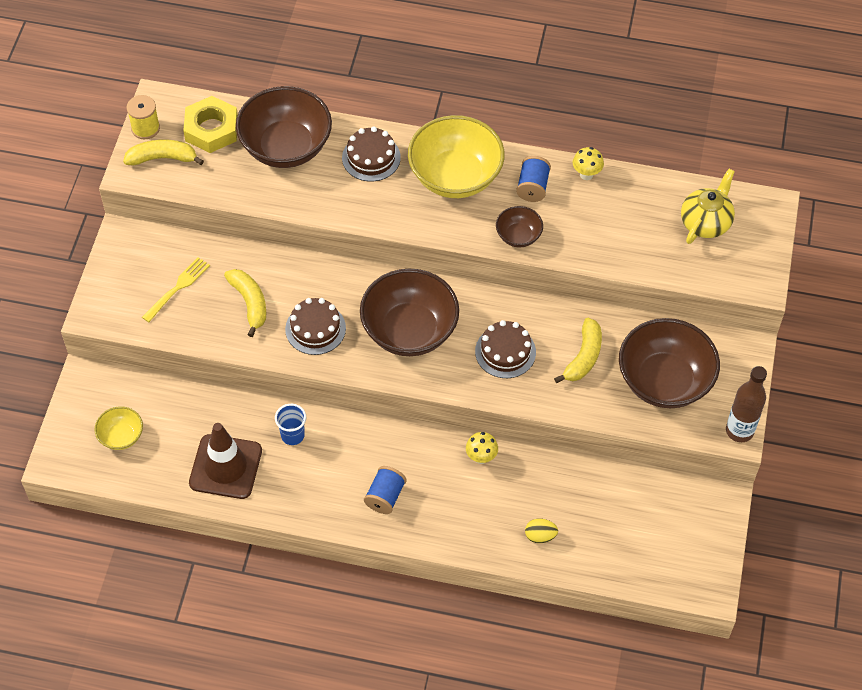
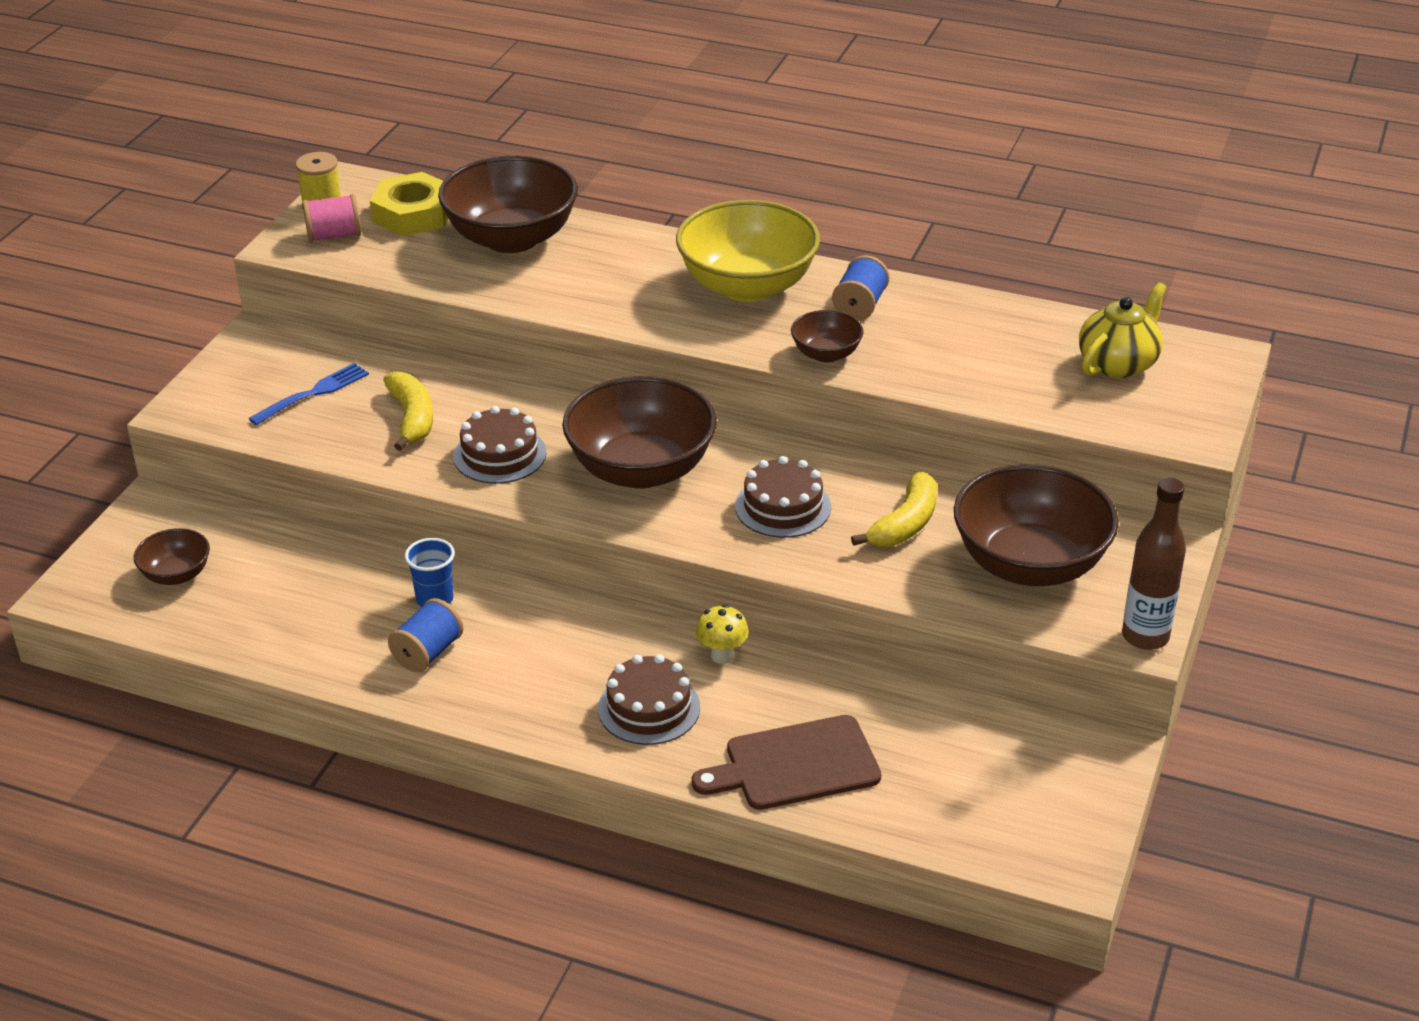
camera: 10 degrees right, 20 degrees down
yellow bowl [94,406,143,450] -> brown bowl [134,528,210,585]
yellow banana [123,139,204,165] -> pink spool [303,194,361,242]
yellow fork [142,257,210,322] -> blue fork [248,363,369,425]
brown traffic cone [189,423,262,499] -> none
brown cake [342,127,401,181] -> brown cake moved to [598,654,700,745]
blue spool [364,466,407,514] -> blue spool moved to [388,598,464,672]
yellow egg [525,518,558,543] -> brown cutting board [692,715,881,810]
yellow mushroom [573,147,604,180] -> none

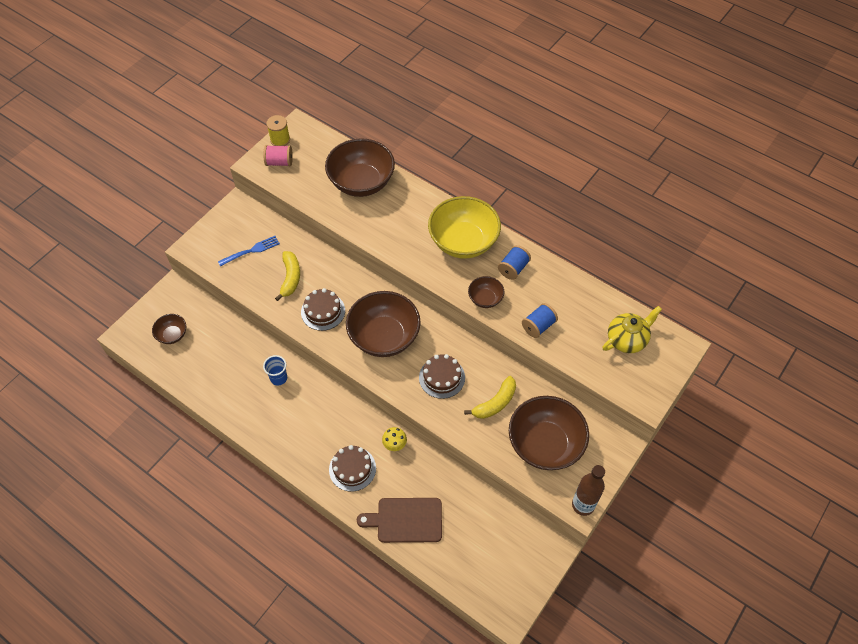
camera: 15 degrees right, 20 degrees up
yellow nut [370,172,449,236] -> none
blue spool [388,598,464,672] -> blue spool moved to [522,303,558,338]

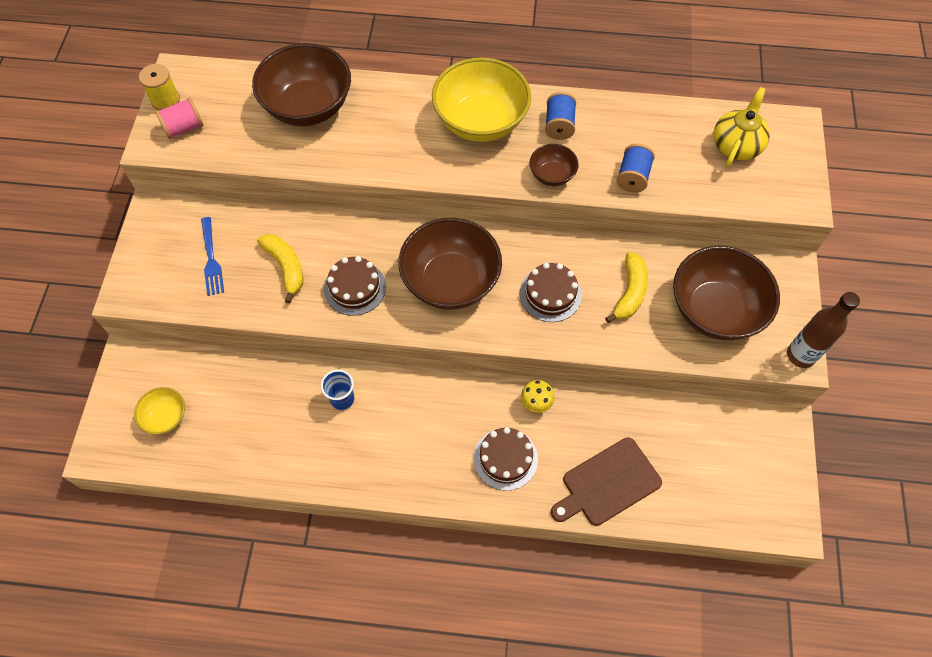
camera: 30 degrees left, 5 degrees up
brown bowl [152,314,186,344] -> yellow bowl [134,387,185,435]
blue fork [218,236,280,267] -> blue fork turned 135 degrees clockwise [201,217,224,296]

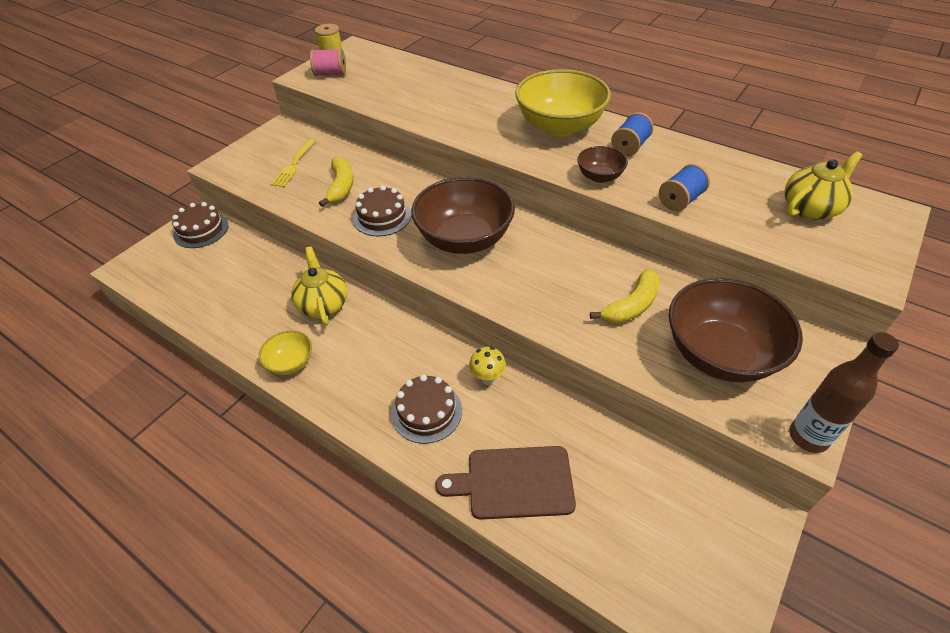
camera: 30 degrees right, 15 degrees down
yellow bowl [134,387,185,435] -> yellow bowl moved to [259,330,312,375]
blue fork [201,217,224,296] -> yellow fork [271,140,315,187]
brown bowl [252,43,351,126] -> none
blue cup [321,369,354,410] -> yellow teapot [291,247,347,326]
brown cake [520,263,582,322] -> brown cake moved to [172,202,228,248]

